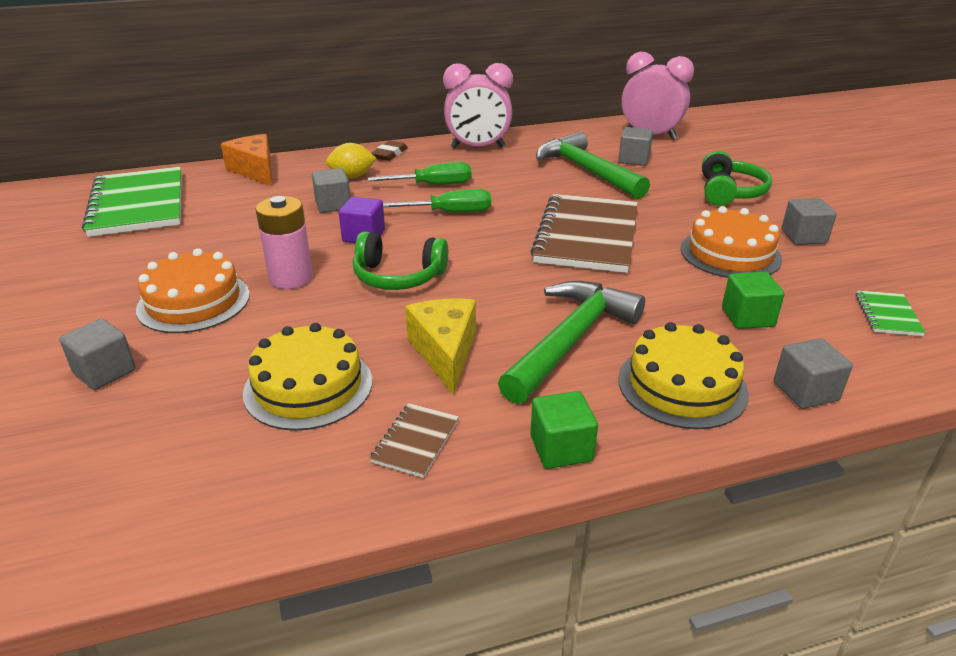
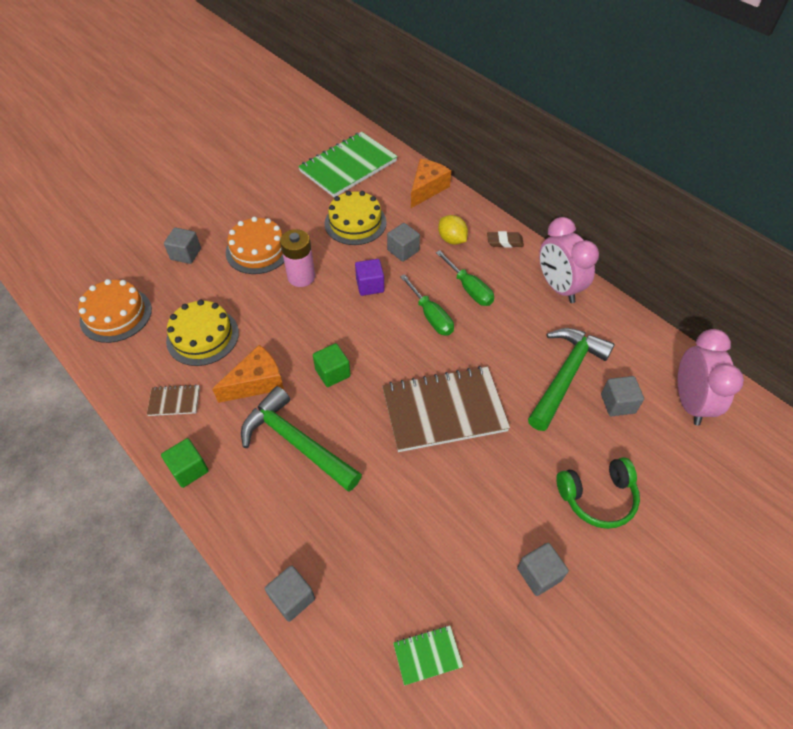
camera: 65 degrees right, 20 degrees up
green headphones [353,231,448,290] -> none
yellow cheese [405,299,476,395] -> orange cheese [212,345,284,403]
green hammer [498,281,645,404] -> green hammer turned 150 degrees counterclockwise [241,386,362,492]
yellow cake [618,322,749,429] -> yellow cake moved to [324,191,387,245]
orange cake [680,206,782,278] -> orange cake moved to [78,279,152,343]
green cube [722,272,784,329] -> green cube moved to [313,343,351,387]

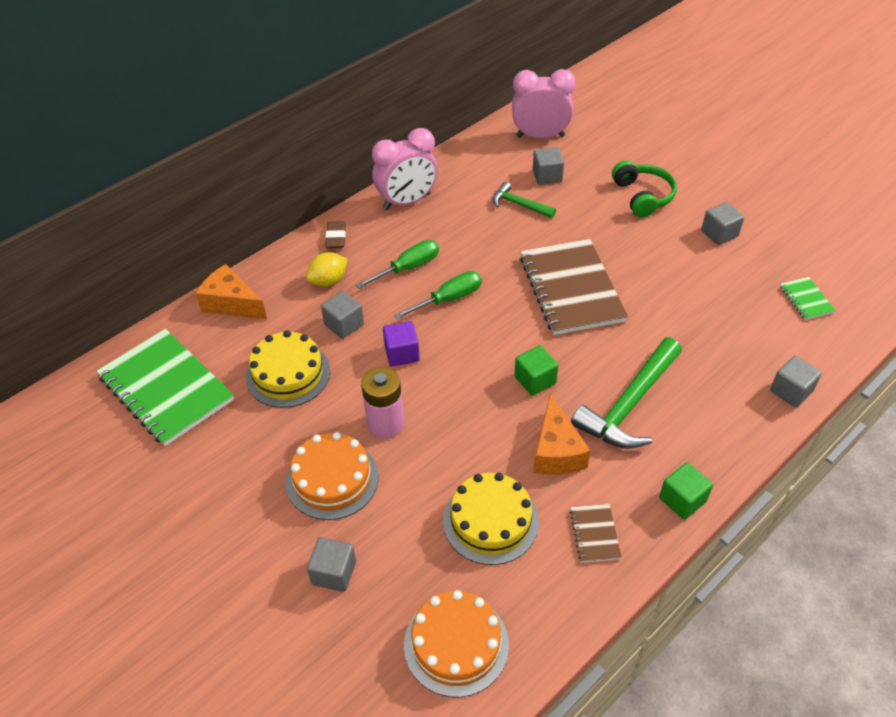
camera: 90 degrees left, 5 degrees down
orange cheese [212,345,284,403] -> orange cheese turned 150 degrees counterclockwise [533,393,591,475]
green hammer [528,328,614,431] -> green hammer [493,182,556,218], size x0.54

